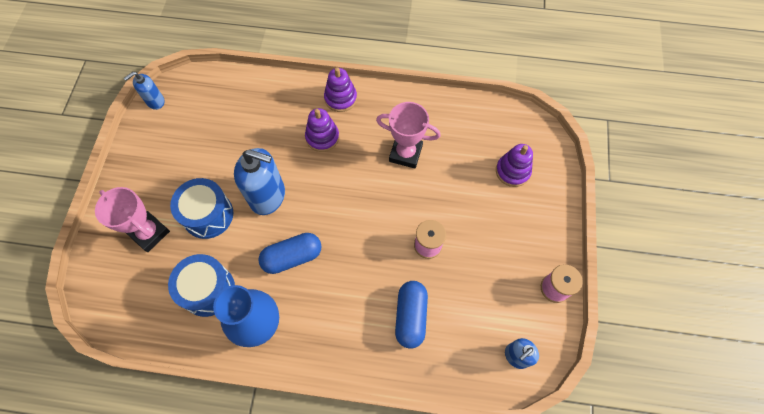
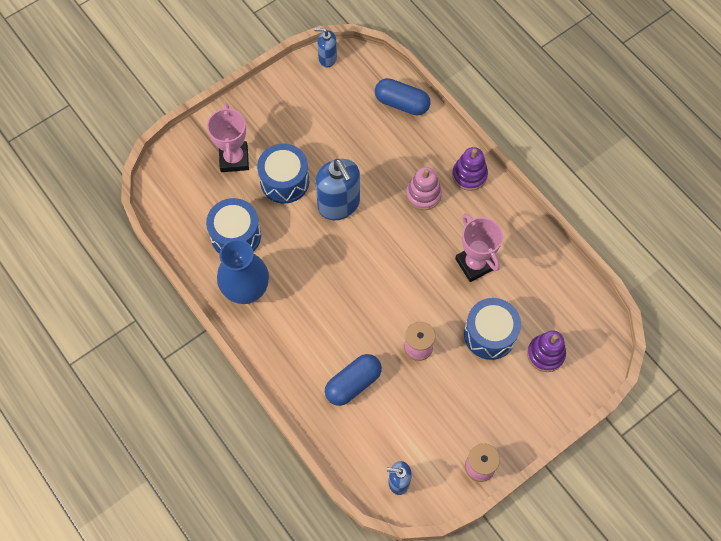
camera: 45 degrees right, 0 degrees up
blue capsule [258,233,322,274] -> blue capsule moved to [375,78,430,116]
purple stacking toy [305,108,339,152] -> pink stacking toy [406,167,442,210]
none -> blue drum [464,298,521,360]

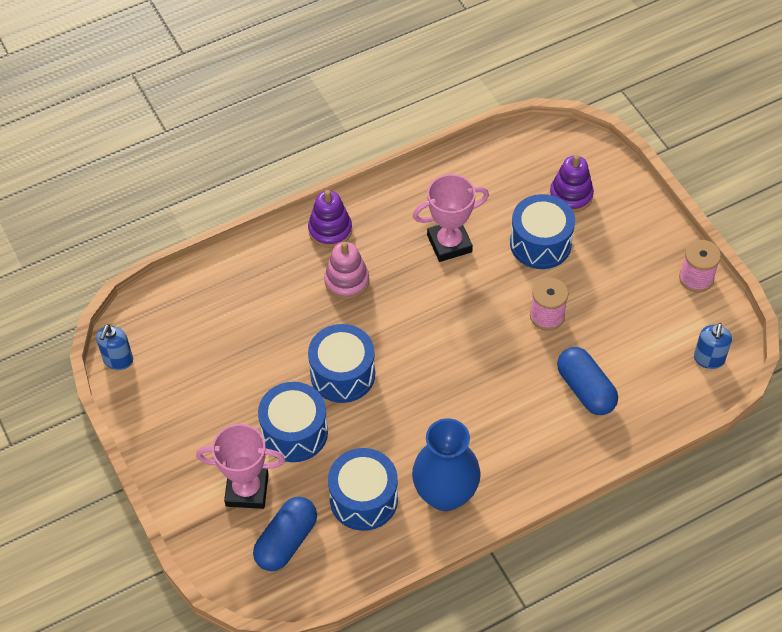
camera: 80 degrees left, 10 degrees down
blue soap dispenser [315,159,360,220] -> blue drum [308,324,375,403]
blue capsule [375,78,430,116] -> blue capsule moved to [253,497,317,571]

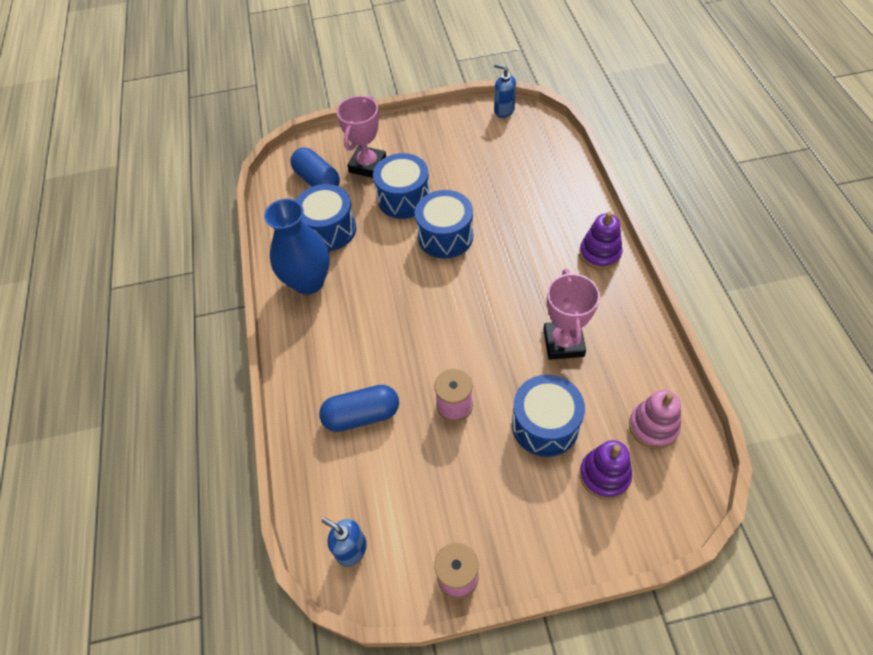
camera: 110 degrees right, 0 degrees up
pink stacking toy [324,242,369,300] -> pink stacking toy moved to [629,390,681,449]

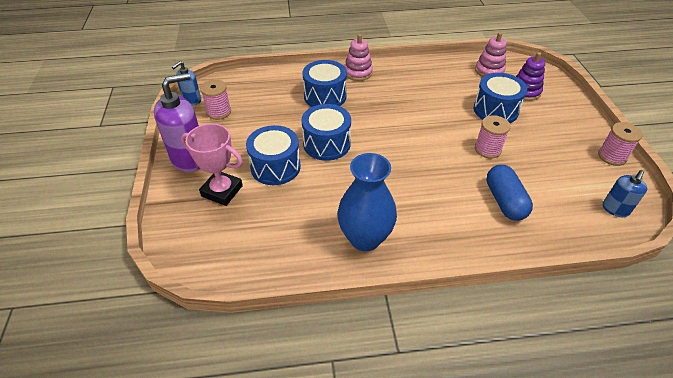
camera: 90 degrees left, 10 degrees down
blue capsule [290,147,340,187] -> none
blue drum [296,184,356,251] -> blue drum moved to [303,60,347,107]
pink trophy [543,269,600,360] -> none
purple stacking toy [579,212,623,270] -> pink stacking toy [344,34,373,81]
none -> purple soap dispenser [154,73,201,172]
none -> pink spool [200,80,231,120]

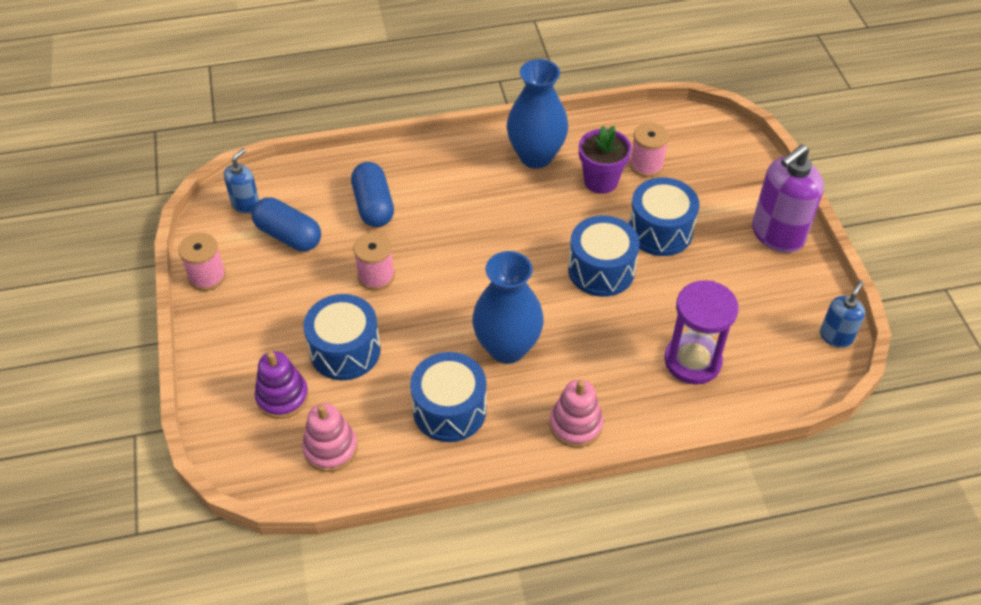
camera: 175 degrees right, 5 degrees up
pink trophy [181,123,243,206] -> none
pink spool [200,80,231,120] -> pink spool moved to [630,123,669,177]
blue drum [303,60,347,107] -> blue drum moved to [410,352,487,442]
none -> blue capsule [252,197,321,251]
none -> blue vase [472,251,544,364]
none -> purple flower pot [579,126,631,194]
none -> purple hourglass [664,280,739,385]

